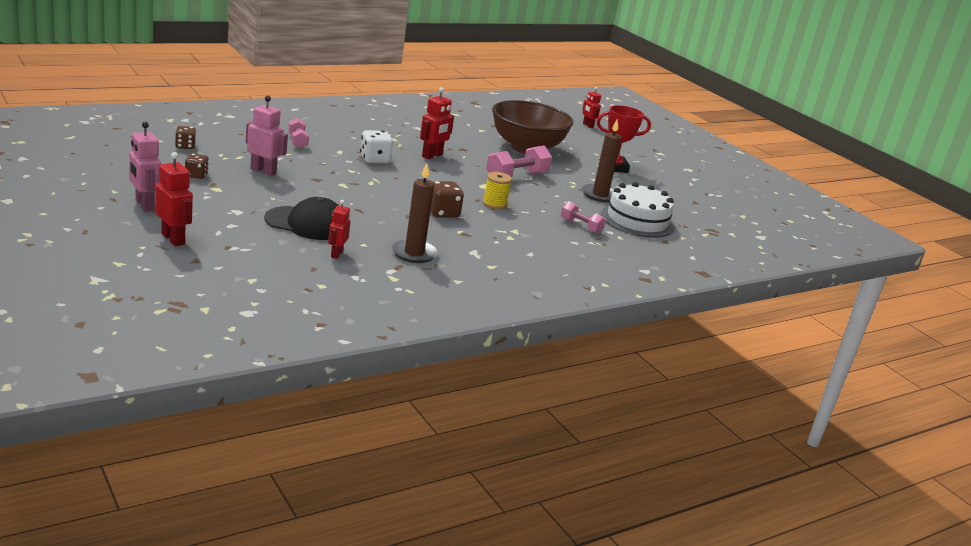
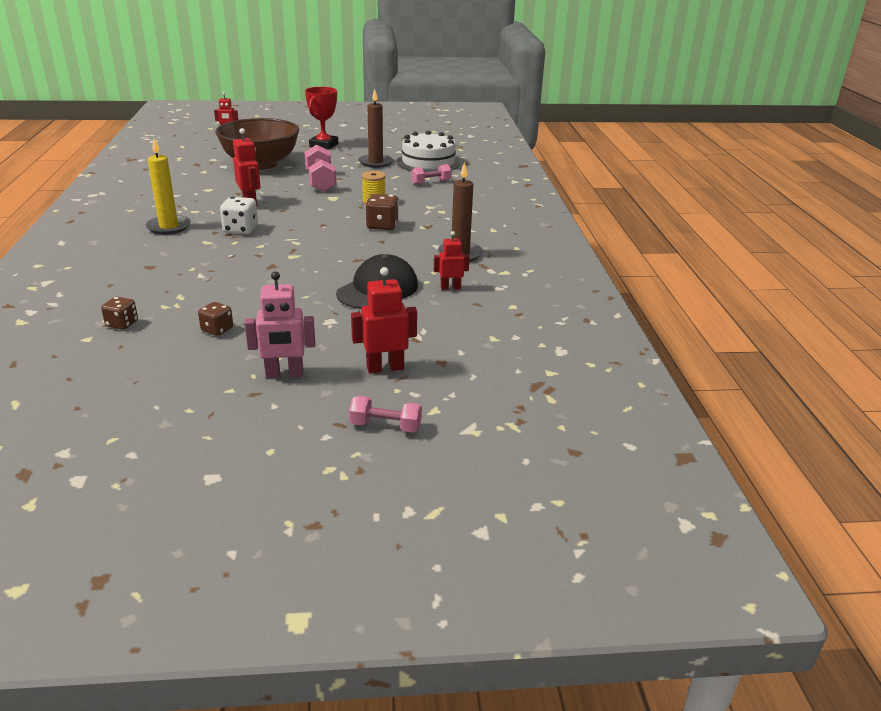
camera: 60 degrees left, 5 degrees up
pink robot [246,96,288,176] -> none
pink dumbbell [288,118,309,148] -> pink dumbbell moved to [349,396,422,432]
red robot [328,200,350,259] -> red robot turned 135 degrees clockwise [434,231,470,290]
none -> yellow candle [146,138,191,235]

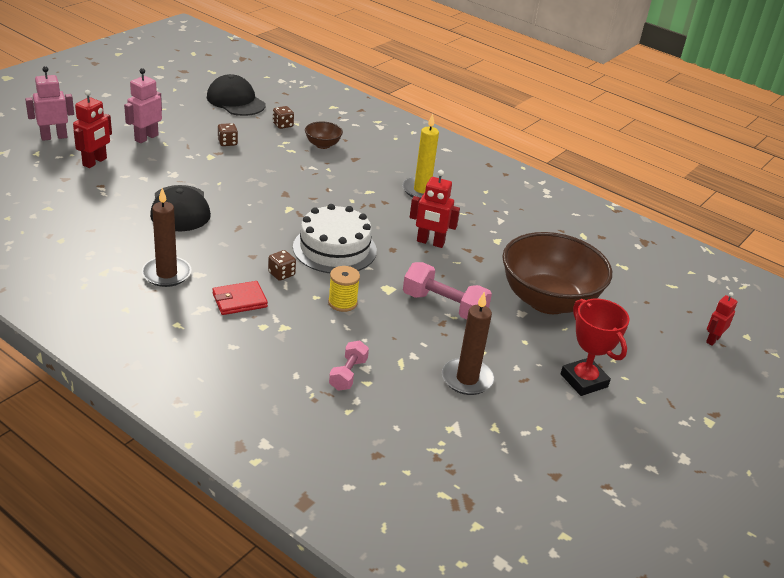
camera: 130 degrees right, 5 degrees up
white dice [220,197,258,234] -> none
pink dumbbell [349,396,422,432] -> pink robot [25,66,74,141]
brown dice [365,194,399,230] -> brown dice [268,250,296,281], size x0.66
white cake [397,131,460,173] -> white cake moved to [293,204,377,273]
red robot [434,231,470,290] -> none
none -> black cap [207,74,266,116]
none -> red wallet [212,281,268,315]
none -> brown bowl [305,122,343,149]

